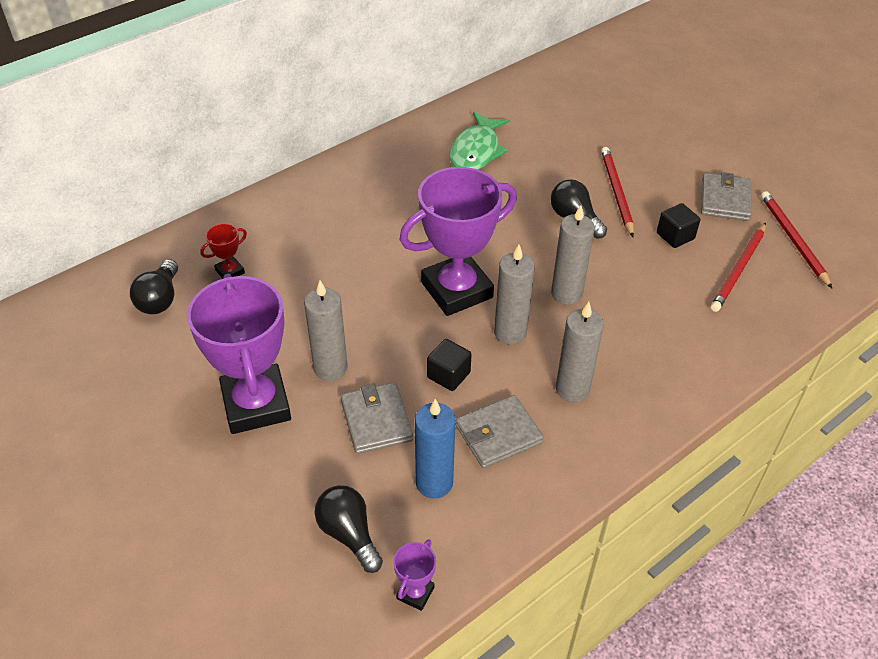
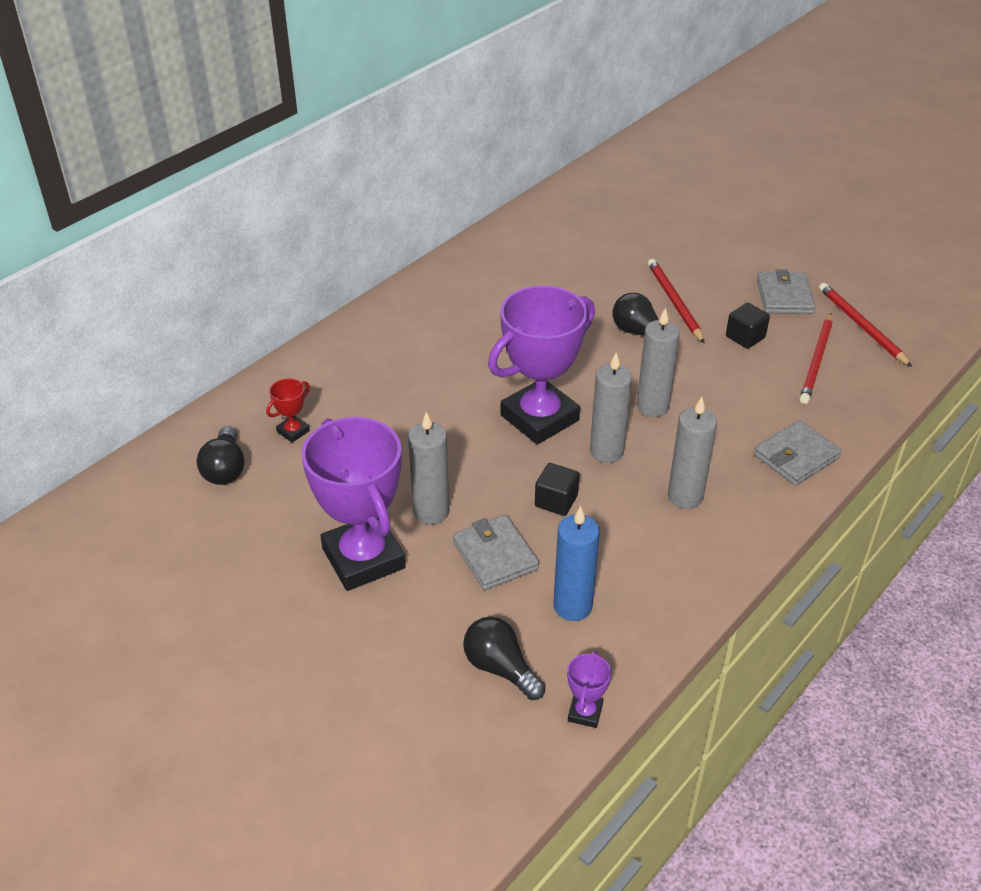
camera: 10 degrees left, 5 degrees down
green fish [449,112,510,170] -> none
grey wallet [455,395,544,468] -> grey wallet moved to [754,420,842,486]

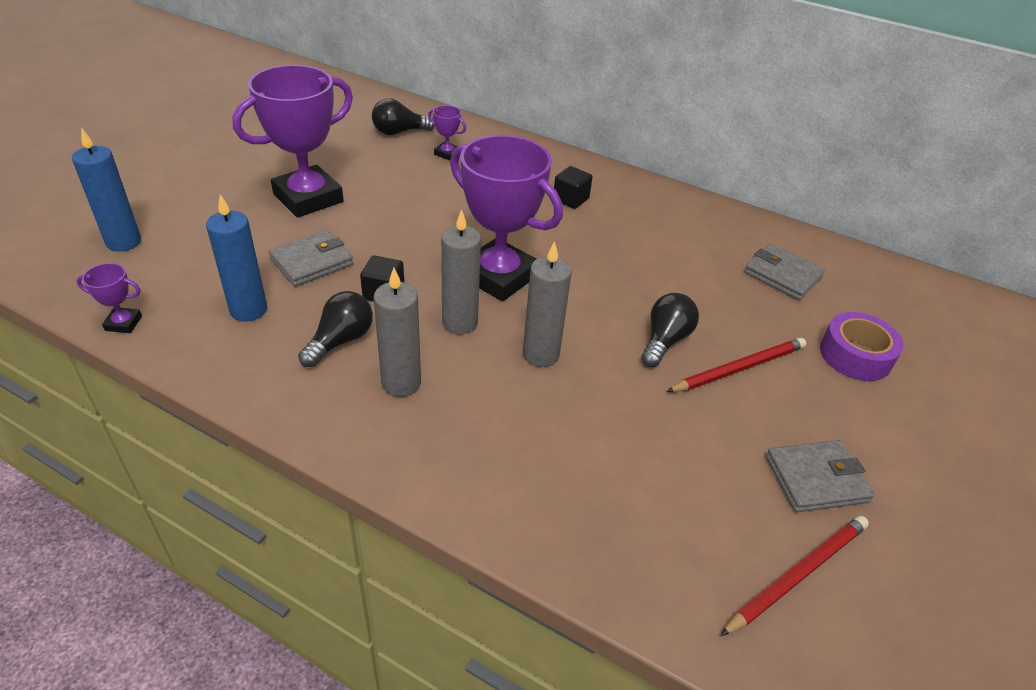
camera: 75 degrees right, 0 degrees up
red trophy [266,378,310,443] -> purple trophy [428,105,466,160]
grey candle [408,412,449,525] -> none
black light bulb [463,617,545,700] -> black light bulb moved to [298,291,373,367]
black cube [726,303,770,349] -> black cube moved to [554,166,593,209]
grey wallet [754,420,842,486] -> grey wallet moved to [744,244,825,300]
red pencil [799,313,833,404] -> none
none -> blue candle [72,127,141,252]
none -> purple tape [820,312,904,381]

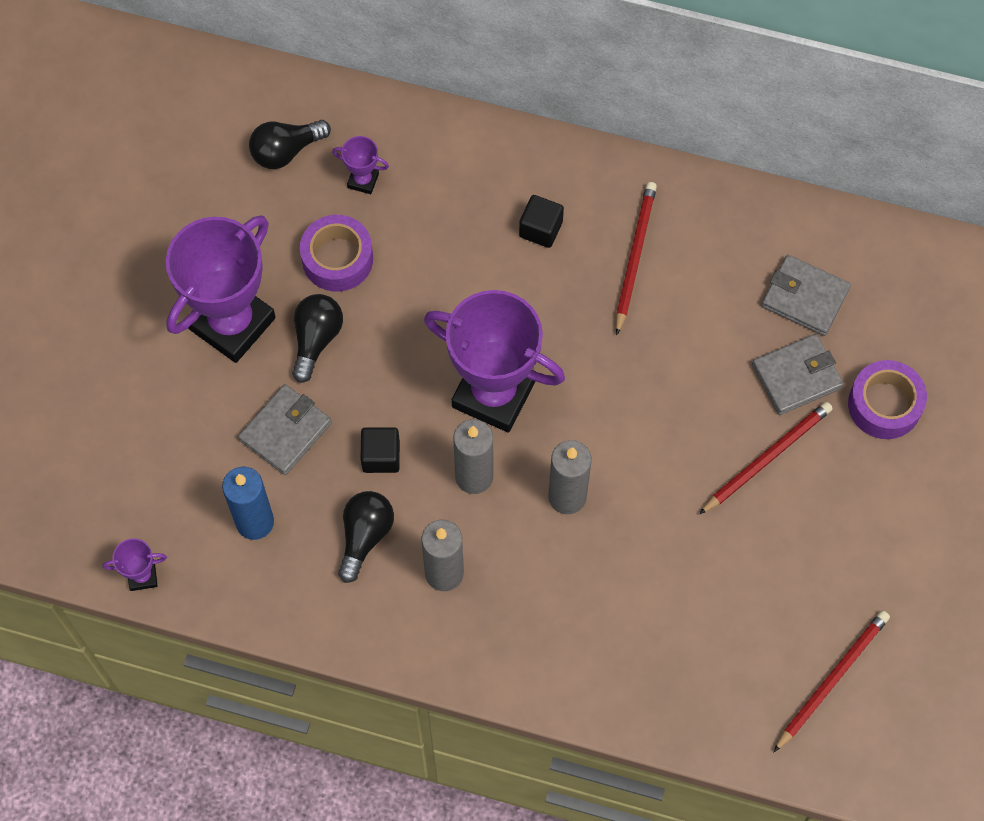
camera: 10 degrees left, 25 degrees up
blue candle [72,127,141,252] -> none
black light bulb [641,293,699,367] -> black light bulb moved to [292,294,343,383]
grey wallet [766,440,875,512] -> grey wallet moved to [752,334,844,415]
none -> purple tape [300,215,373,292]
none -> red pencil [616,182,657,335]

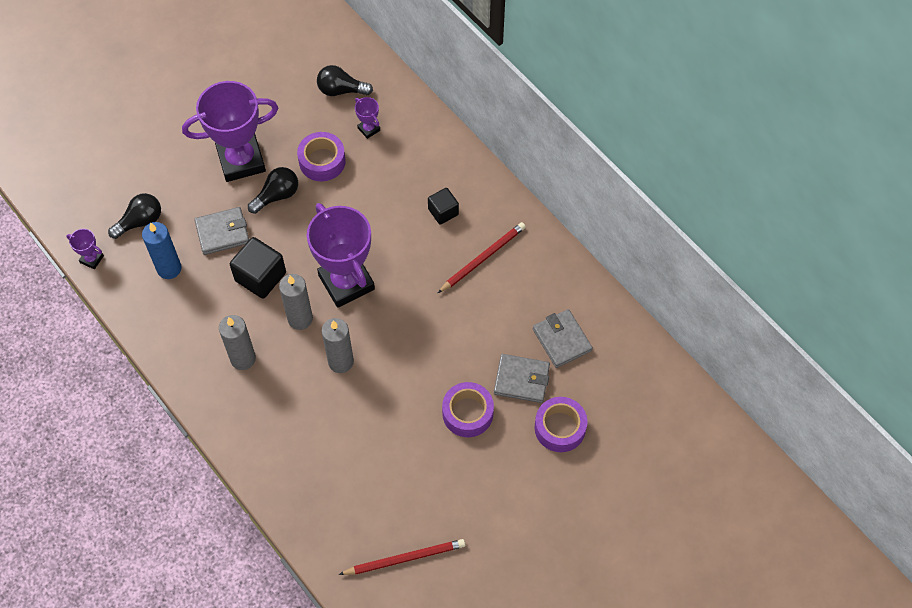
camera: 35 degrees right, 5 degrees down
black light bulb [338,491,394,583] -> black light bulb moved to [108,193,161,239]
black cube [360,427,400,473] -> black cube [230,237,286,299], size x1.62
red pencil [699,401,833,514] -> purple tape [442,382,494,437]

